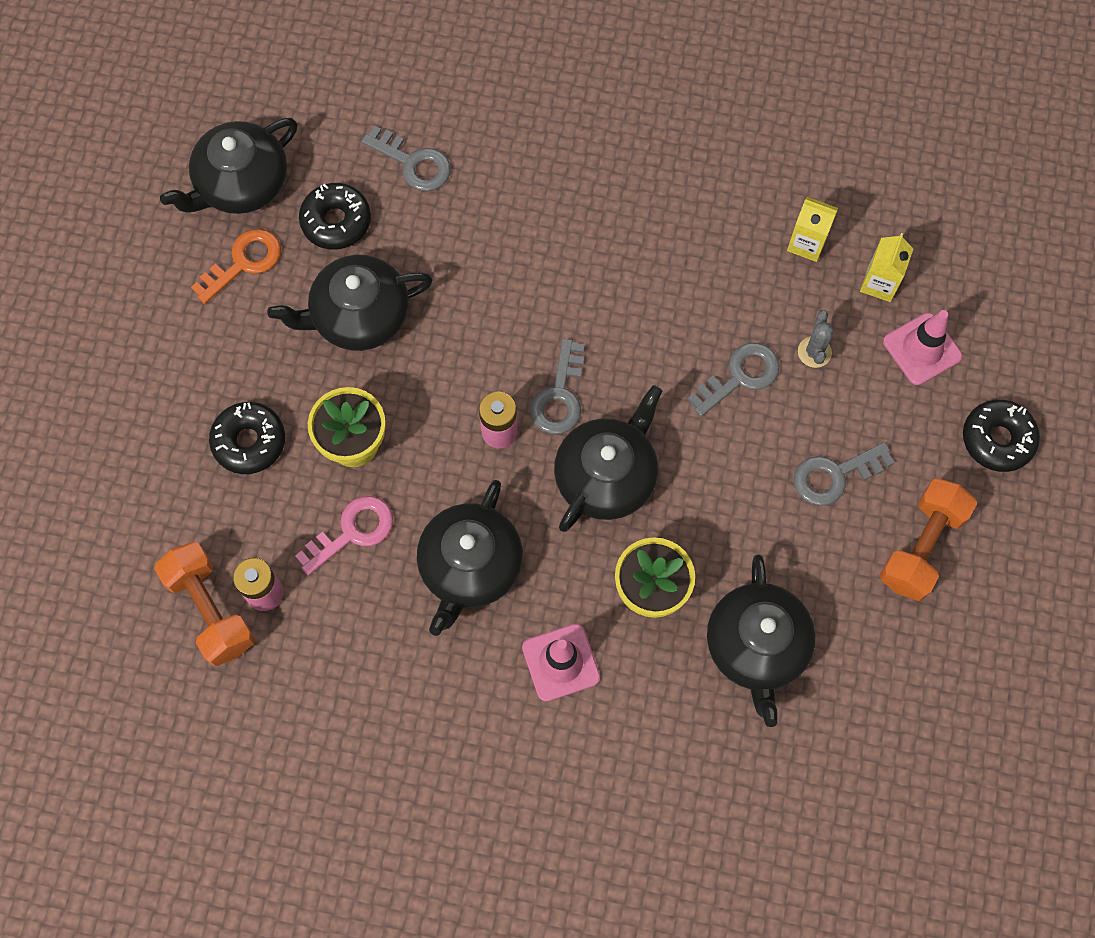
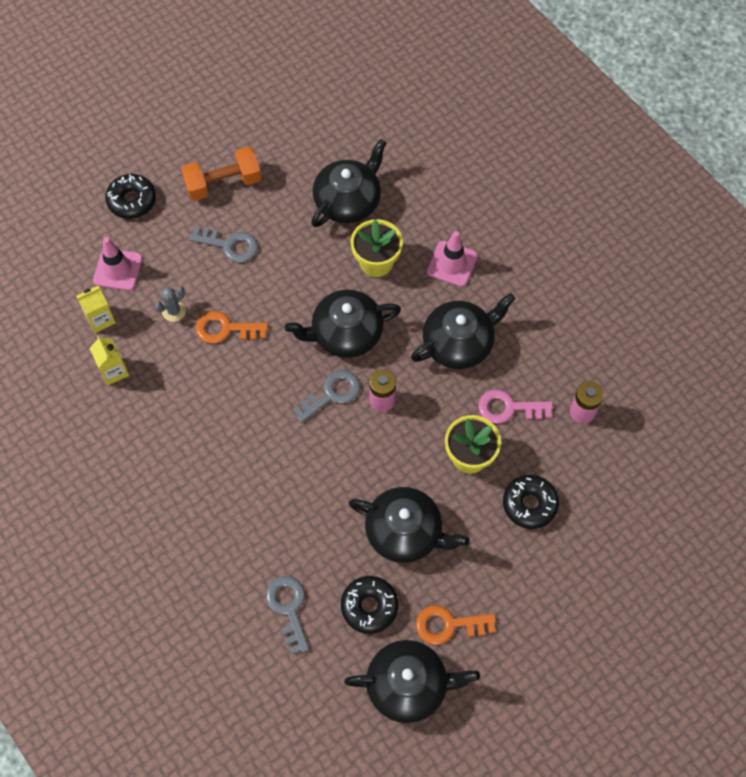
camera: 140 degrees left, 5 degrees down
orange dumbbell [154,542,255,666] -> none
grey key [688,343,780,417] -> orange key [195,311,268,343]

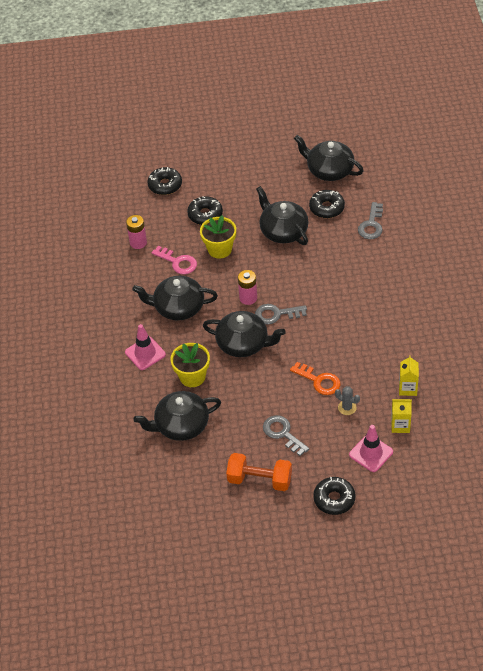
camera: 145 degrees left, 15 degrees down
grey cactus [155,287,186,322] -> grey cactus turned 45 degrees clockwise [335,386,360,415]
orange key [416,605,496,645] -> none
none -> black donut [147,167,182,195]

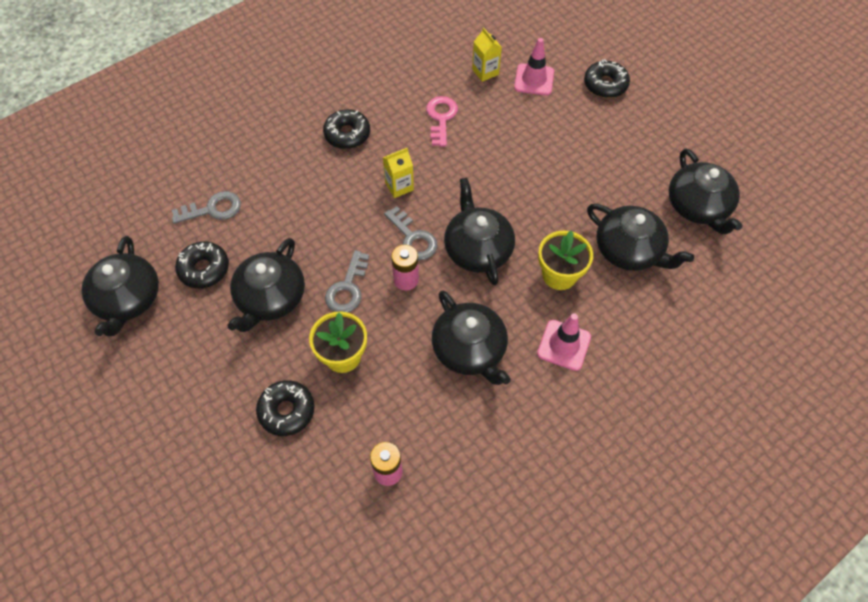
camera: 125 degrees left, 10 degrees up
black donut [147,167,182,195] -> black donut moved to [323,109,370,149]
pink key [152,246,197,274] -> pink key moved to [426,96,458,147]
orange dumbbell [226,453,292,491] -> none
grey key [263,415,309,456] -> grey key moved to [325,250,369,312]
orange key [290,362,340,395] -> none
grey cactus [335,386,360,415] -> none
yellow carton [399,355,419,396] -> yellow carton moved to [383,148,414,198]
none -> black teapot [669,149,743,235]

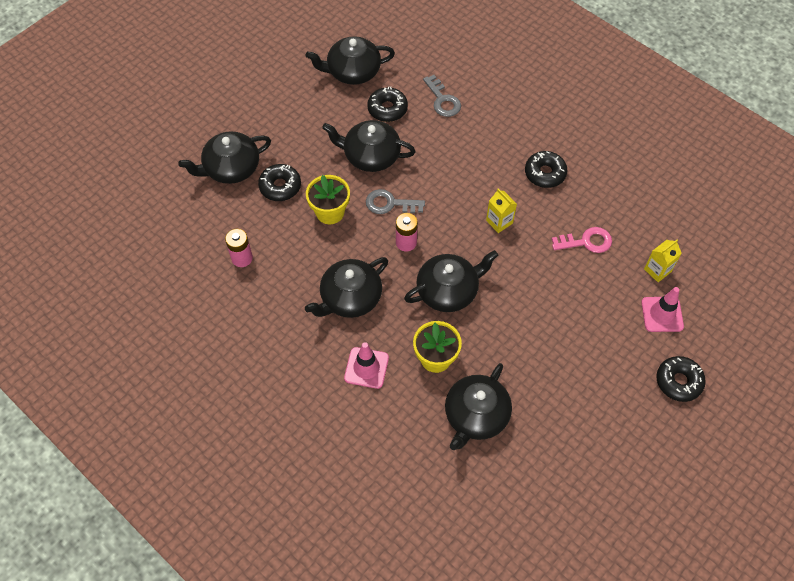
camera: 80 degrees right, 0 degrees up
grey key [384,206,437,260] -> none
black teapot [669,149,743,235] -> black teapot moved to [178,131,271,184]

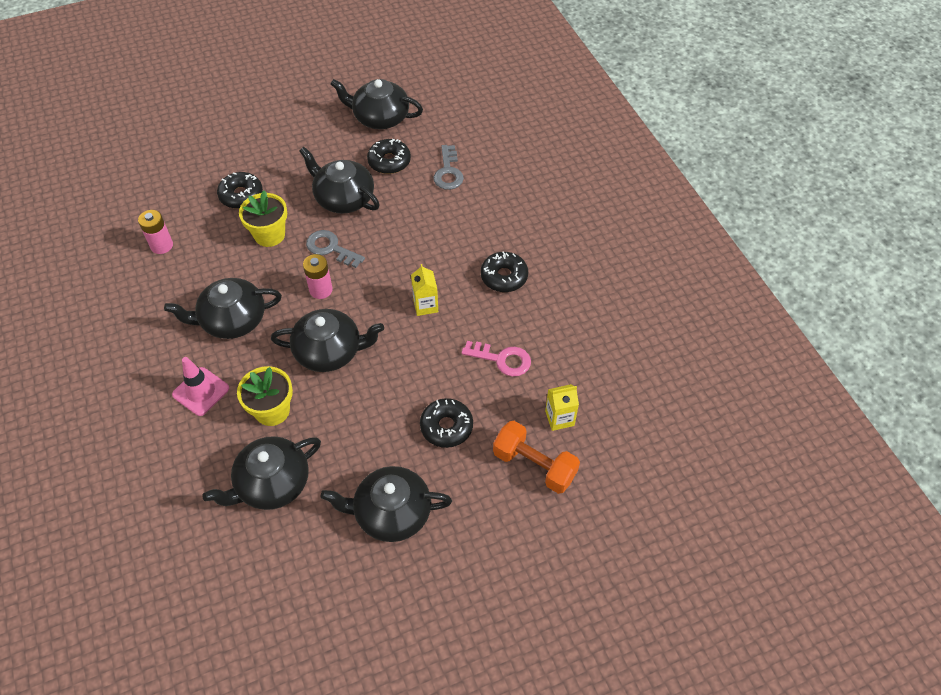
camera: 25 degrees right, 5 degrees down
black teapot [178,131,271,184] -> black teapot moved to [321,466,452,542]
pink traffic cone [641,287,684,332] -> orange dumbbell [493,421,580,494]
black donut [656,356,706,402] -> black donut moved to [420,398,473,448]

